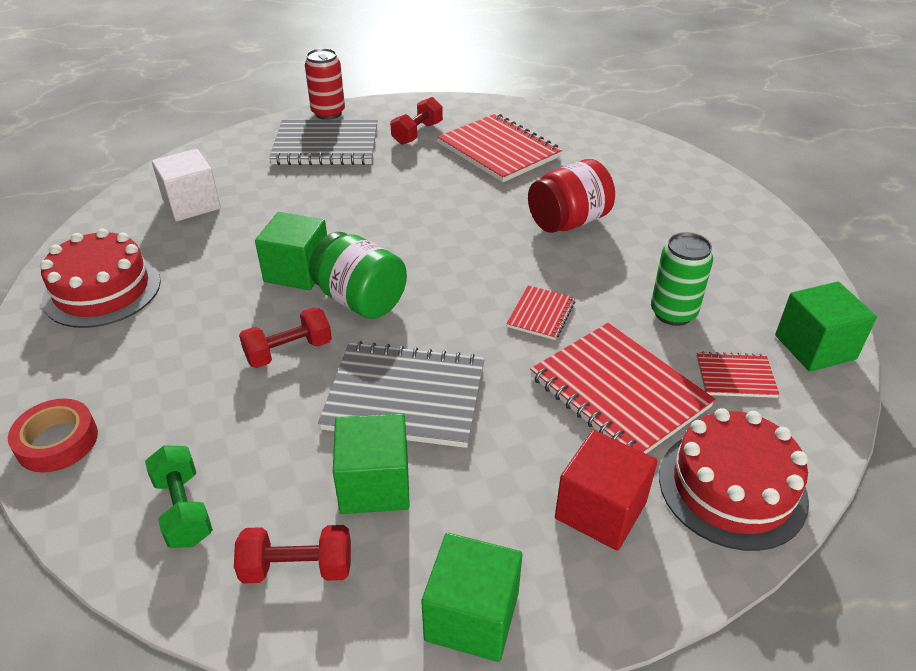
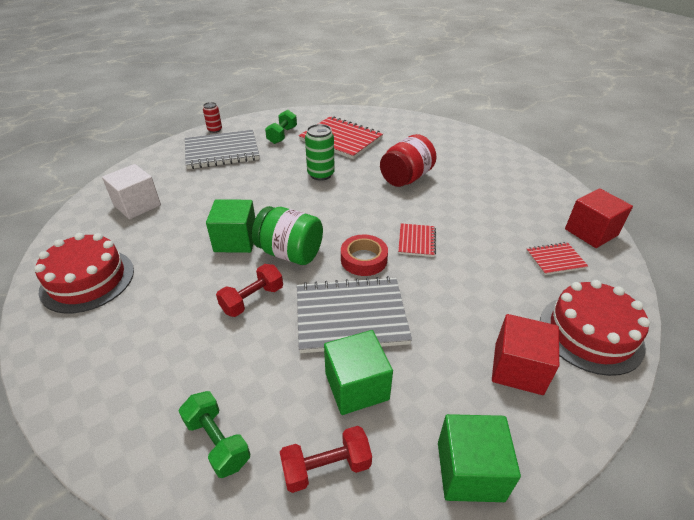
camera: 15 degrees left, 0 degrees up
red tape [8,399,98,473] -> red tape moved to [341,235,388,276]
red can [305,48,345,120] -> red can [203,102,222,133], size x0.62
red dumbbell [391,97,443,144] -> green dumbbell [265,110,297,144]
red notebook [530,323,716,454] -> none
green can [651,232,713,326] -> green can moved to [305,124,335,181]
green cube [775,282,877,372] -> red cube [565,188,633,248]

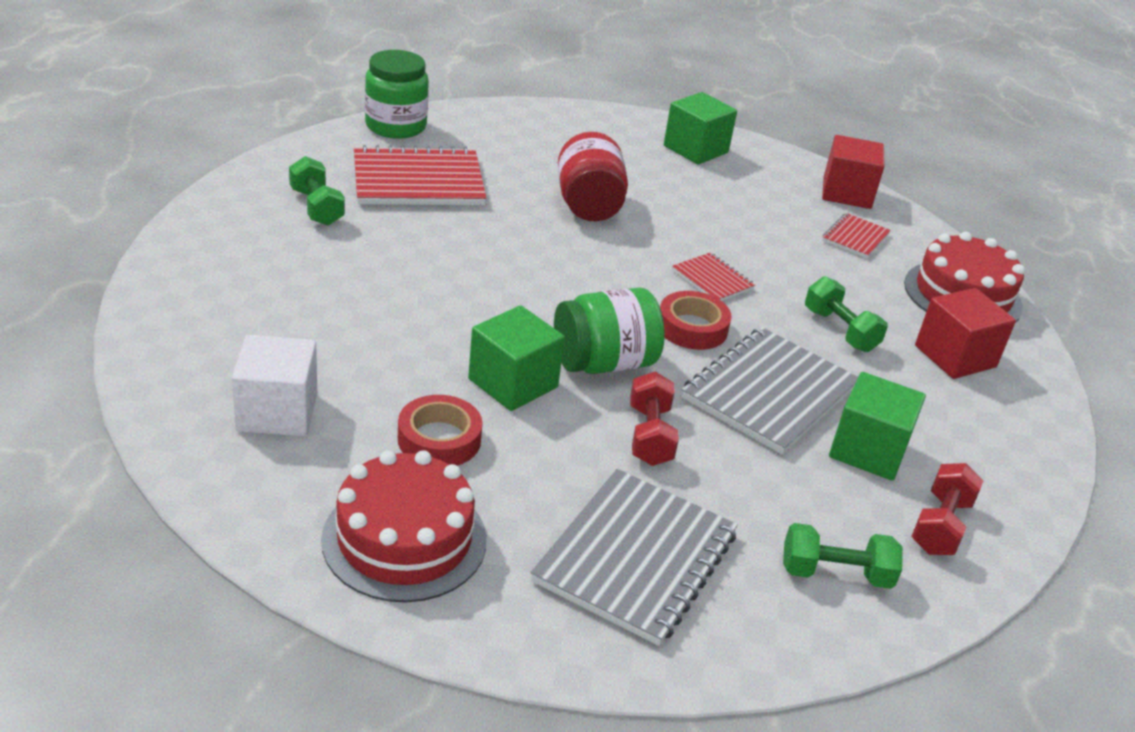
camera: 50 degrees left, 5 degrees down
grey notebook [185,130,259,169] -> grey notebook moved to [530,469,738,646]
red can [203,102,222,133] -> none
green can [305,124,335,181] -> none
green cube [438,414,521,502] -> green cube moved to [664,92,737,165]
none -> green jar [365,50,429,139]
none -> red tape [398,395,483,466]
none -> green dumbbell [805,276,888,352]

